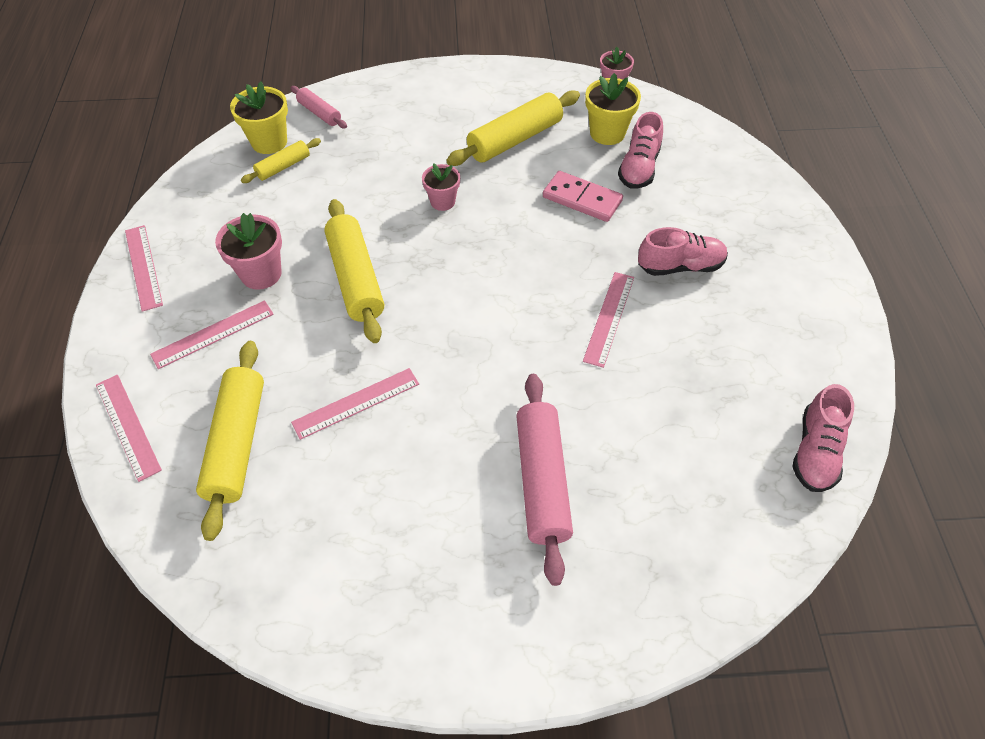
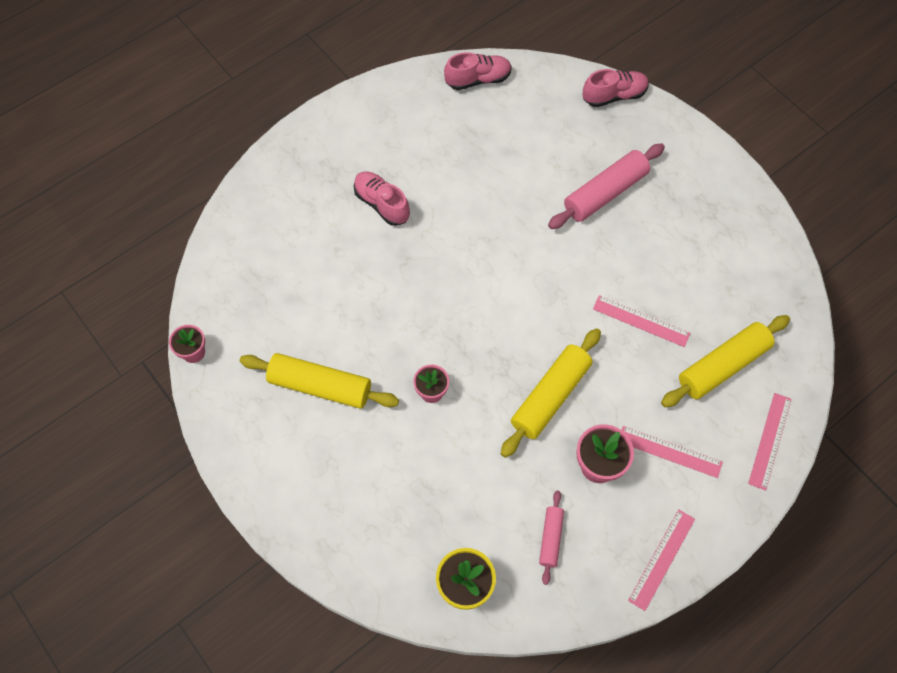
camera: 125 degrees left, 10 degrees up
yellow rolling pin [241,138,321,183] -> none
pink rolling pin [291,86,347,128] -> pink rolling pin moved to [539,490,564,585]
pink domino [543,171,623,222] -> none
pink ruler [583,272,634,368] -> none
yellow flower pot [585,73,641,145] -> none
pink shoe [618,112,663,189] -> pink shoe moved to [583,69,649,107]

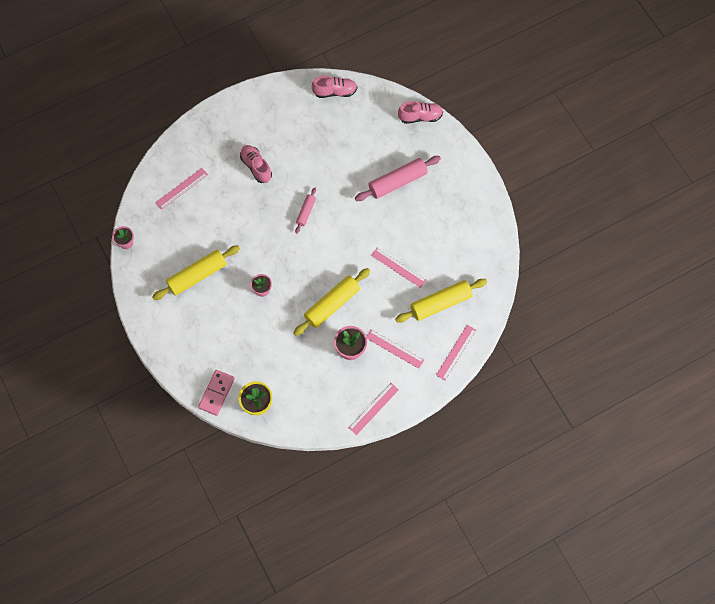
camera: 10 degrees right, 5 degrees up
yellow rolling pin [239,353,399,409] -> yellow rolling pin turned 60 degrees counterclockwise [152,245,240,300]
pink rolling pin [539,490,564,585] -> pink rolling pin moved to [295,187,316,234]
none -> pink ruler [155,168,208,210]
none -> pink domino [198,370,235,416]

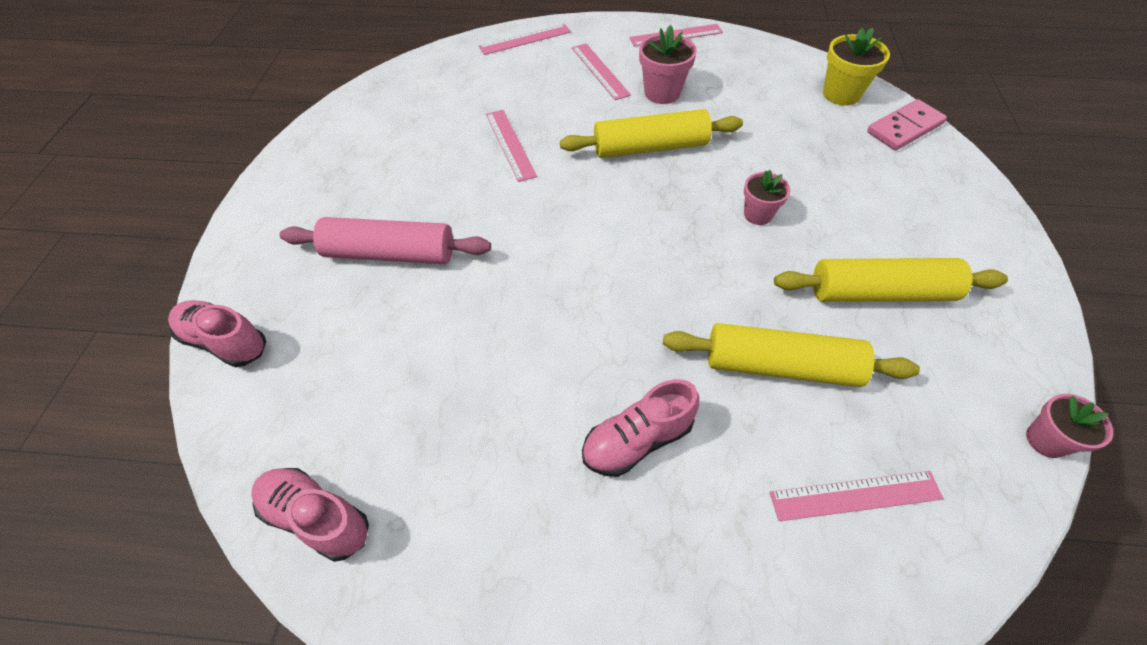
camera: 145 degrees left, 15 degrees down
pink shoe [240,145,272,183] -> pink shoe turned 60 degrees clockwise [582,379,699,477]
pink rolling pin [295,187,316,234] -> none
yellow rolling pin [395,279,487,323] -> yellow rolling pin moved to [663,323,920,387]

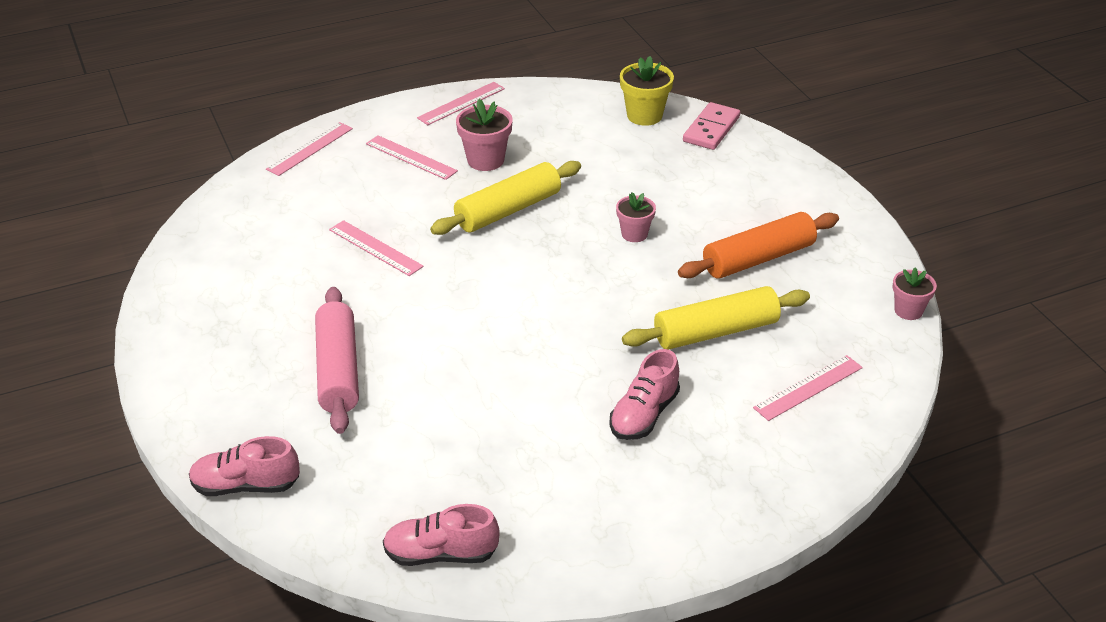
camera: 30 degrees left, 15 degrees down
pink rolling pin [280,217,491,264] -> pink rolling pin turned 75 degrees counterclockwise [315,287,359,434]
yellow rolling pin [774,258,1008,302] -> orange rolling pin [678,212,839,279]

